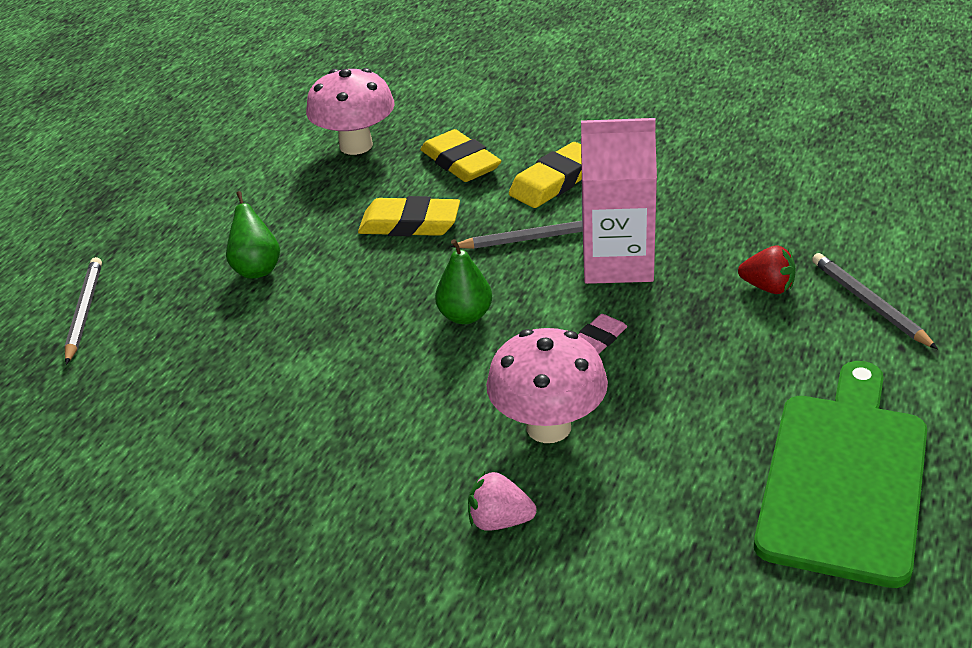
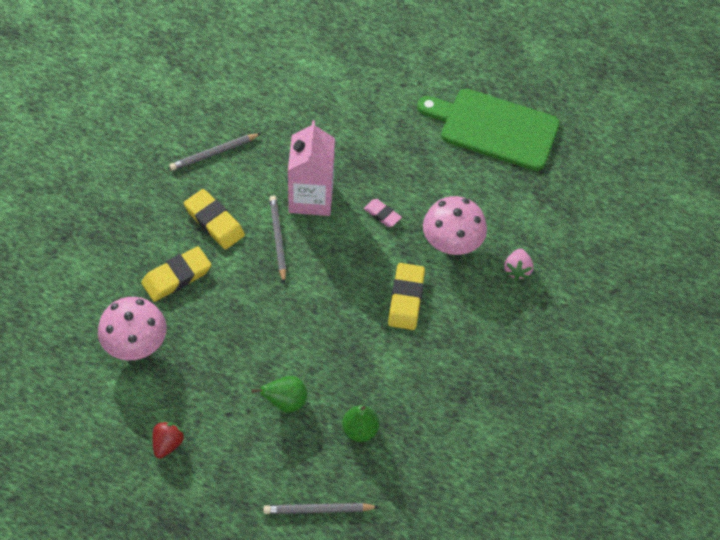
camera: 95 degrees left, 20 degrees up
yellow eraser [358,196,460,236] -> yellow eraser moved to [388,263,425,330]
green pear [435,239,492,324] -> green pear moved to [342,405,379,442]
red strawberry [738,245,796,294] -> red strawberry moved to [153,421,185,459]
grey pencil [812,253,938,349] -> grey pencil moved to [169,133,261,171]

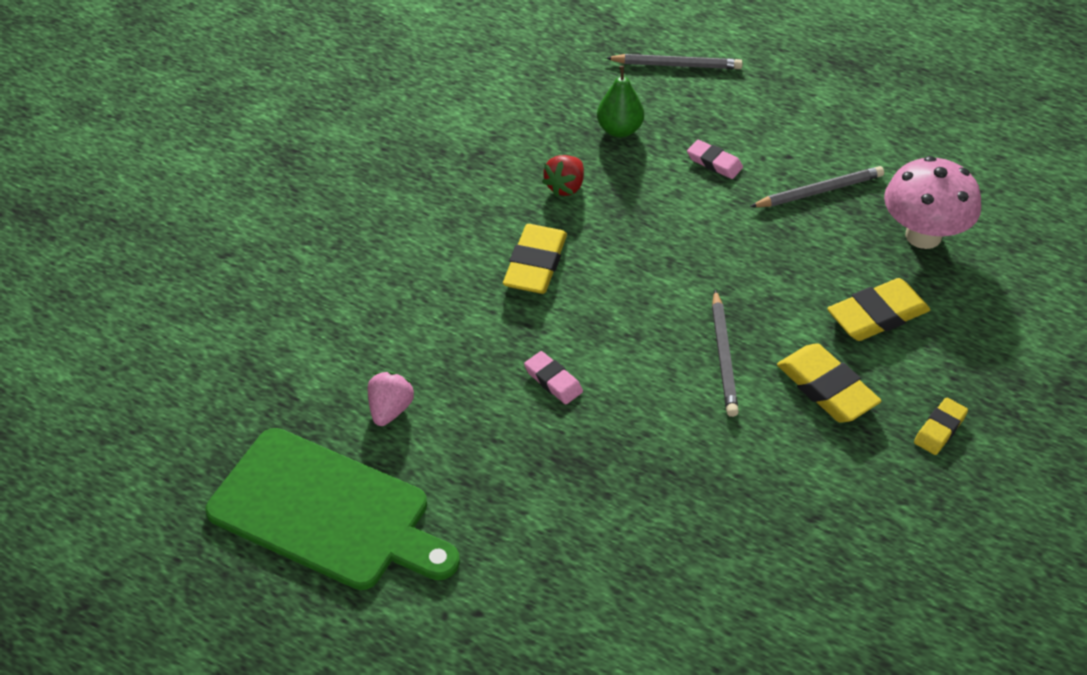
camera: 170 degrees left, 10 degrees down
red strawberry [153,421,185,459] -> red strawberry moved to [542,155,584,197]
grey pencil [169,133,261,171] -> grey pencil moved to [750,166,884,207]
green pear [252,376,307,413] -> pink eraser [687,140,743,179]
pink carton [288,120,335,216] -> none
pink mushroom [423,196,487,255] -> none
pink strawberry [504,249,533,281] -> pink strawberry moved to [368,371,415,426]
none -> yellow eraser [914,398,968,455]

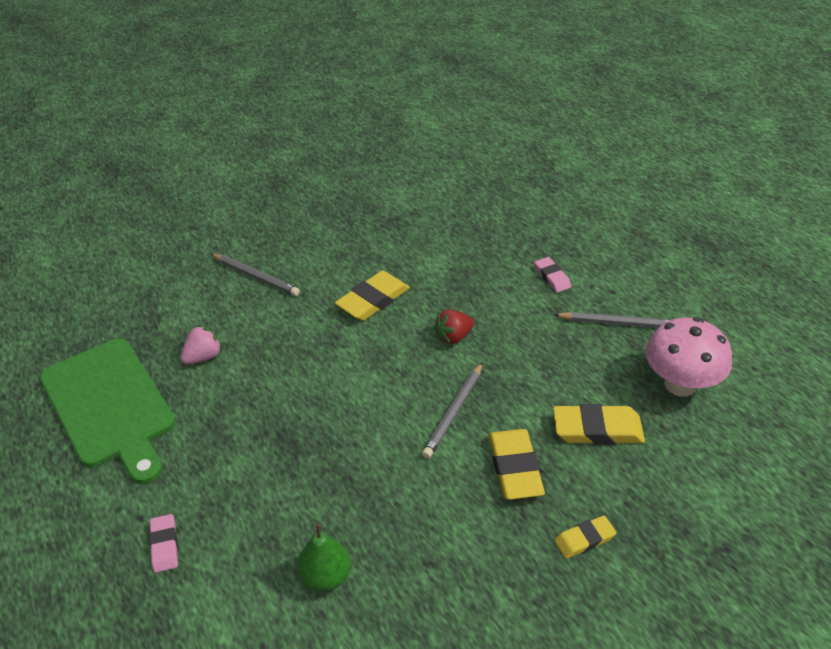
camera: 30 degrees right, 5 degrees down
pink eraser [524,351,583,404] -> pink eraser moved to [149,514,178,573]
red strawberry [542,155,584,197] -> red strawberry moved to [434,309,474,345]
green pear [597,66,644,137] -> green pear moved to [297,523,351,591]
grey pencil [606,54,743,69] -> grey pencil moved to [210,253,300,296]

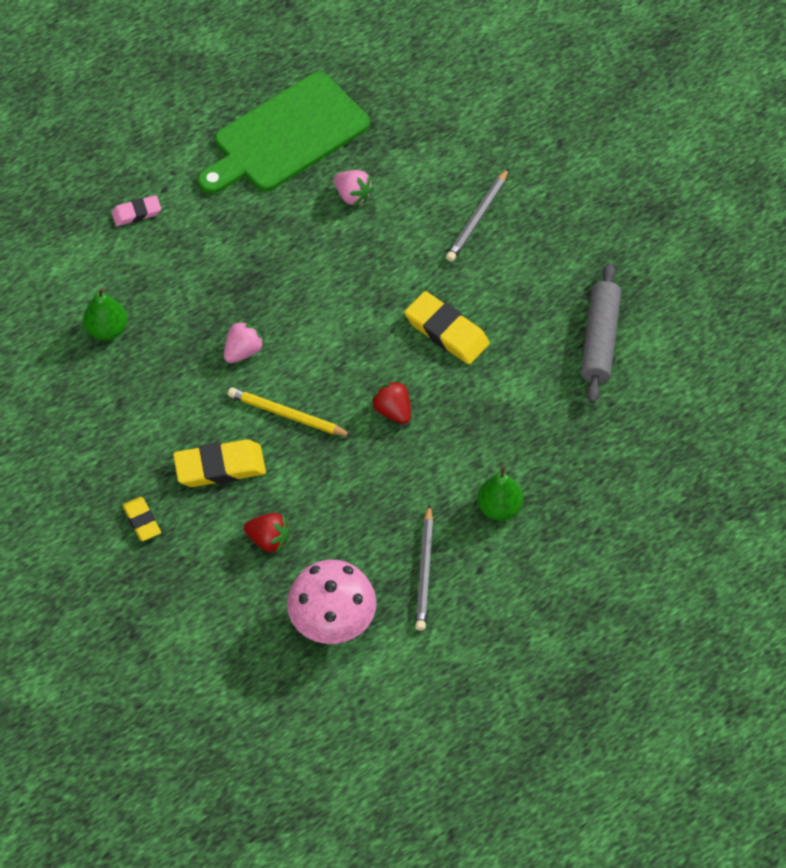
camera: 85 degrees right, 15 degrees up
grey pencil [422,362,483,459] -> yellow pencil [228,387,352,436]
pink eraser [534,257,571,293] -> green pear [477,466,523,521]
yellow eraser [553,404,645,445] -> red strawberry [244,513,290,553]
none -> pink strawberry [224,320,265,363]
none -> grey rolling pin [581,263,621,403]

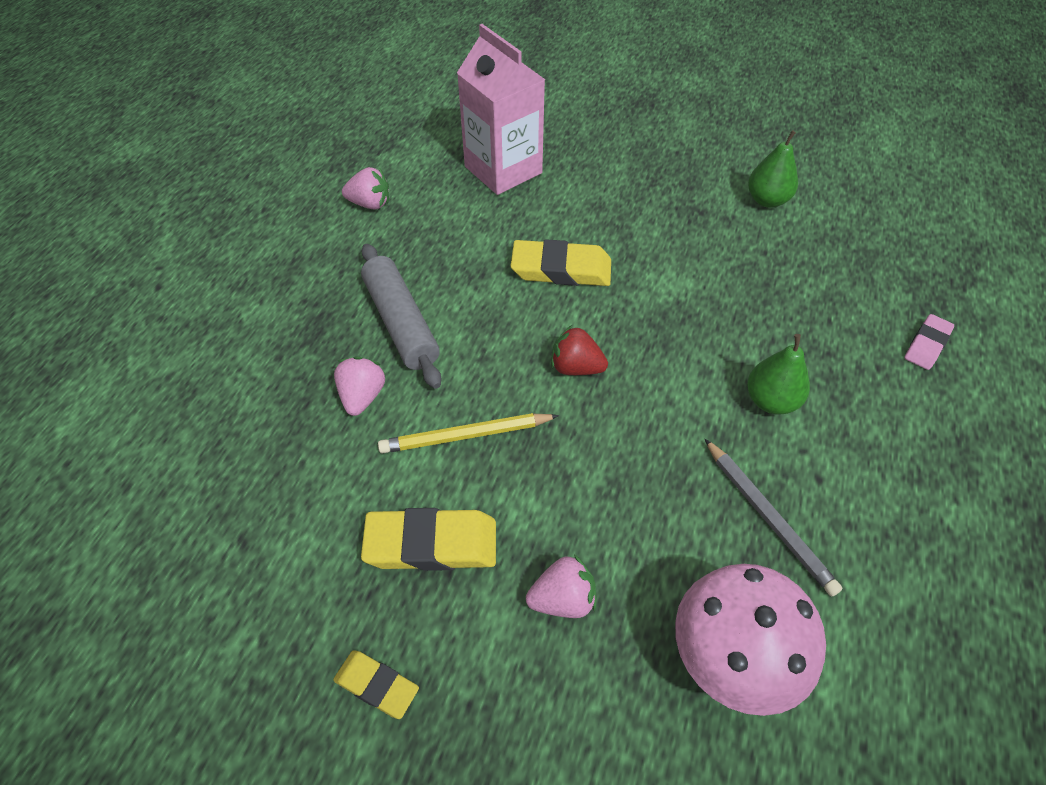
camera: 35 degrees left, 5 degrees down
green pear [83,288,127,340] -> green pear moved to [748,130,798,208]
pink eraser [112,195,161,226] -> pink eraser moved to [904,314,954,370]
yellow eraser [173,439,266,487] -> yellow eraser turned 45 degrees clockwise [361,508,496,571]
green cutting board [198,72,370,194] -> none
red strawberry [244,513,290,553] -> pink strawberry [526,554,596,618]
grey pencil [446,168,509,262] -> pink carton [457,24,545,195]
grey rolling pin [581,263,621,403] -> grey rolling pin moved to [361,244,441,389]

